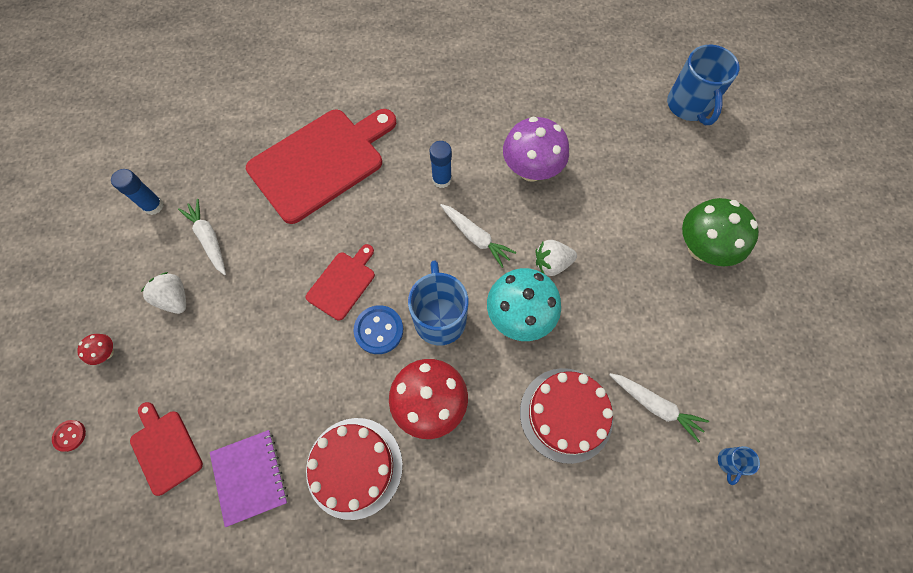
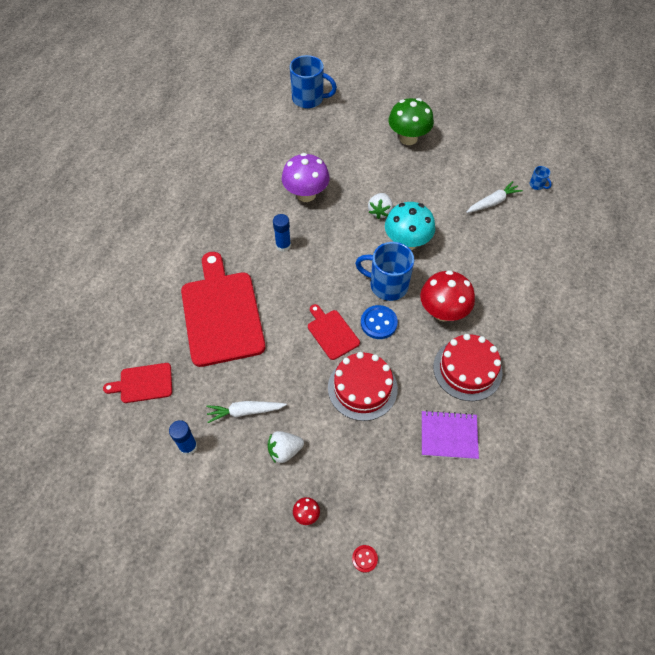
camera: 65 degrees left, 10 degrees down
red cutting board [130,402,203,496] -> red cutting board moved to [103,363,172,403]
white carrot [440,204,517,268] -> none
red cake [520,368,613,464] -> red cake moved to [328,352,398,421]

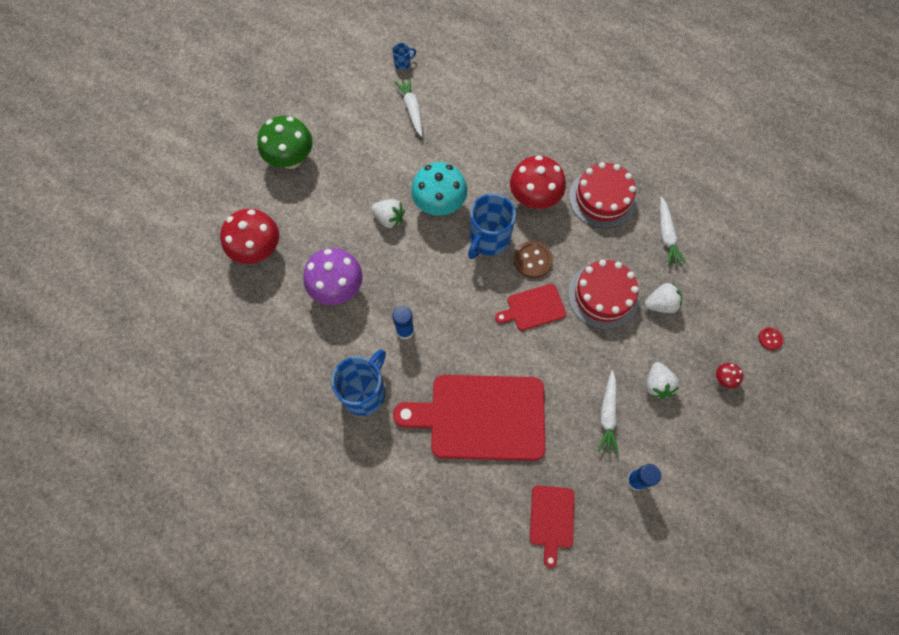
camera: 75 degrees left, 10 degrees up
blue mug [290,55,337,108] -> blue mug moved to [331,349,386,416]
blue button [361,305,398,339] -> brown button [514,241,553,278]
purple notebook [422,410,479,460] -> white carrot [660,197,686,266]
none -> red mushroom [220,209,279,264]
none -> white strawberry [645,283,682,313]

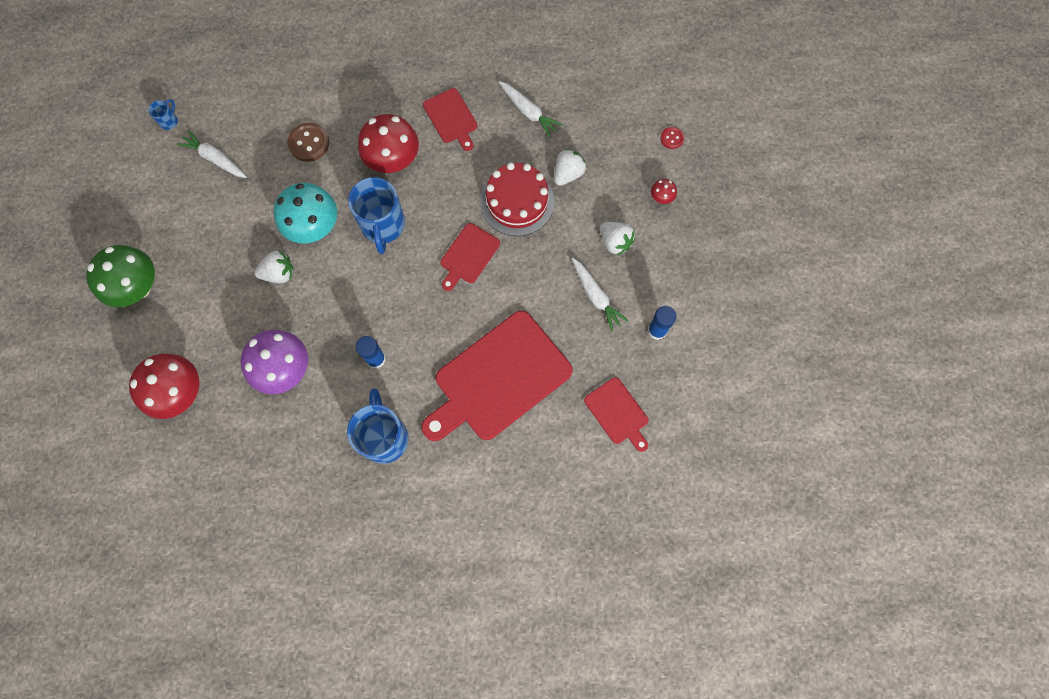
camera: 40 degrees left, 5 degrees up
brown button [514,241,553,278] -> brown button moved to [287,123,329,162]
red cake [569,162,637,229] -> red cutting board [423,88,477,151]

